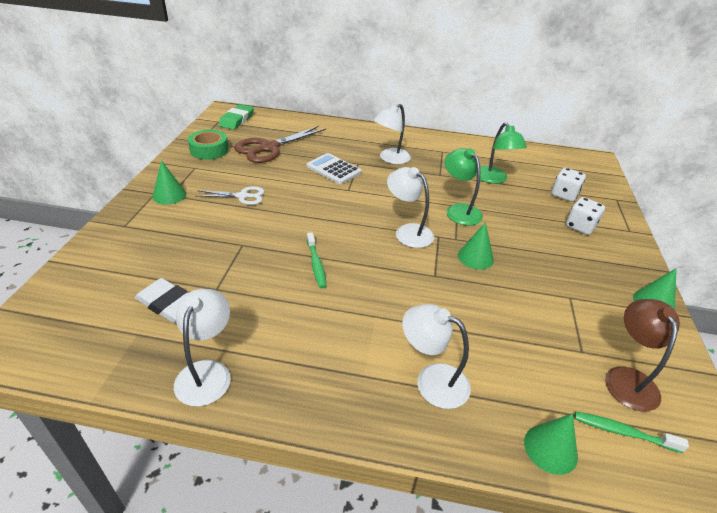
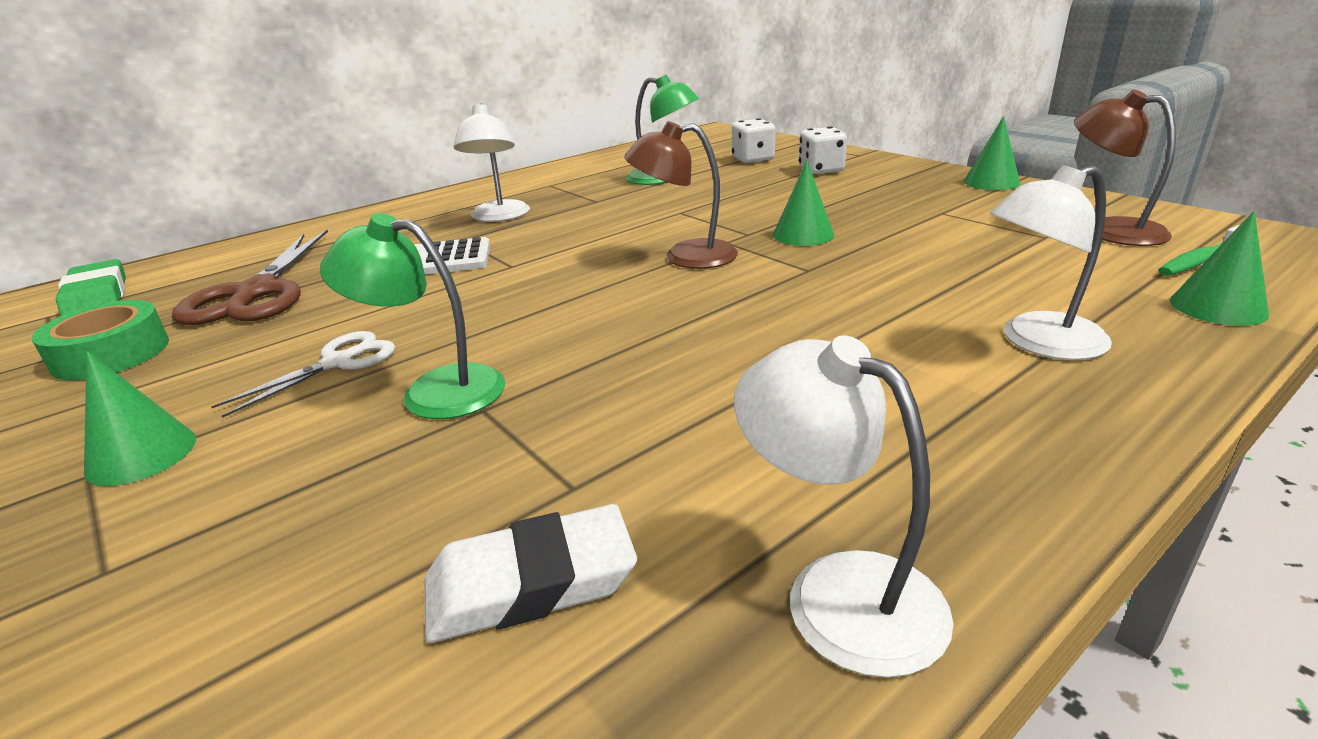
camera: 45 degrees left, 10 degrees down
green toothbrush [307,232,326,288] -> none
white lamp [387,167,434,248] -> brown lamp [624,121,738,269]
green lamp [444,148,483,226] -> green lamp moved to [320,213,505,419]

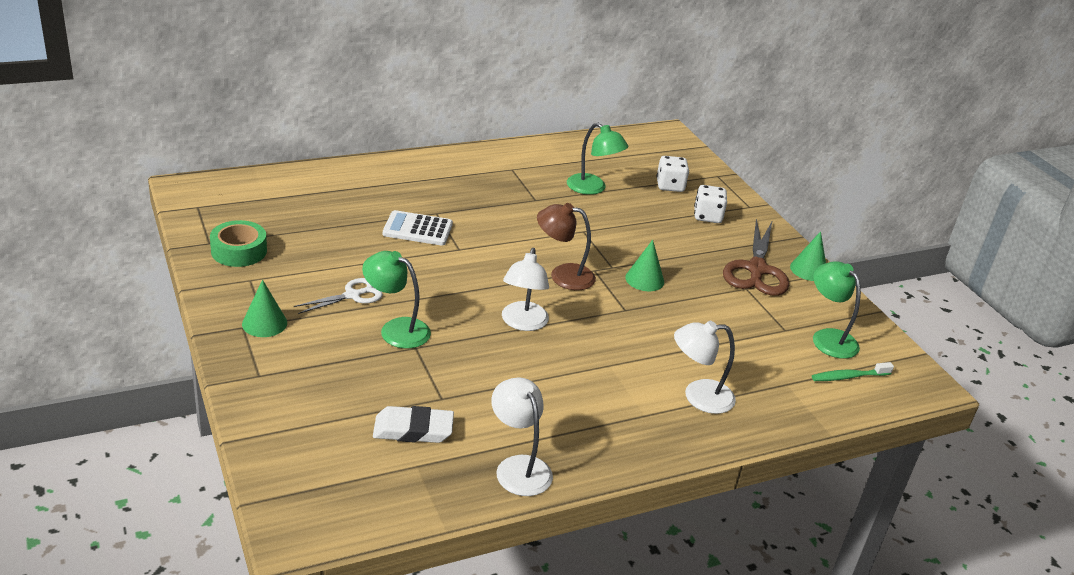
camera: 10 degrees right, 5 degrees up
green eraser [56,259,126,316] -> none
brown scissors [172,230,328,325] -> brown scissors moved to [723,219,789,296]
white lamp [454,103,530,222] -> white lamp moved to [502,248,549,331]
brown lamp [1074,89,1176,246] -> green lamp [813,261,861,359]
green cone [1170,211,1269,326] -> none

